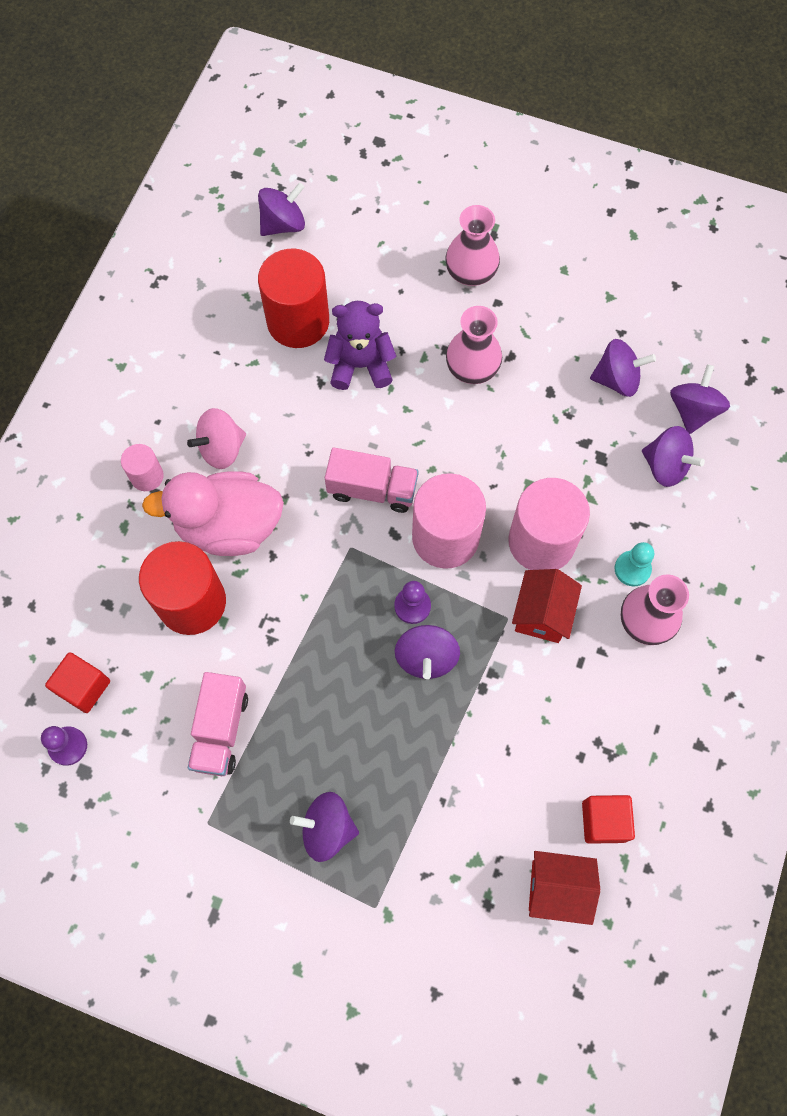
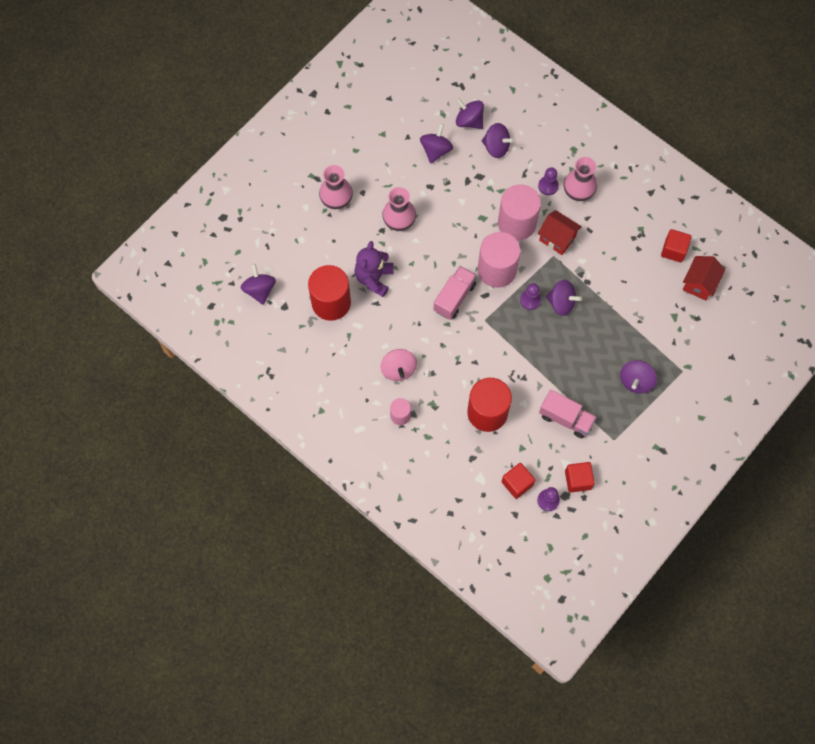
camera: 70 degrees left, 0 degrees up
pink duck [142,471,284,556] -> none
turquoise pawn [615,542,654,586] -> purple pawn [538,167,559,195]
purple spinning top [642,426,705,487] -> purple spinning top turned 60 degrees clockwise [482,123,515,158]
none -> red cube [565,462,595,493]

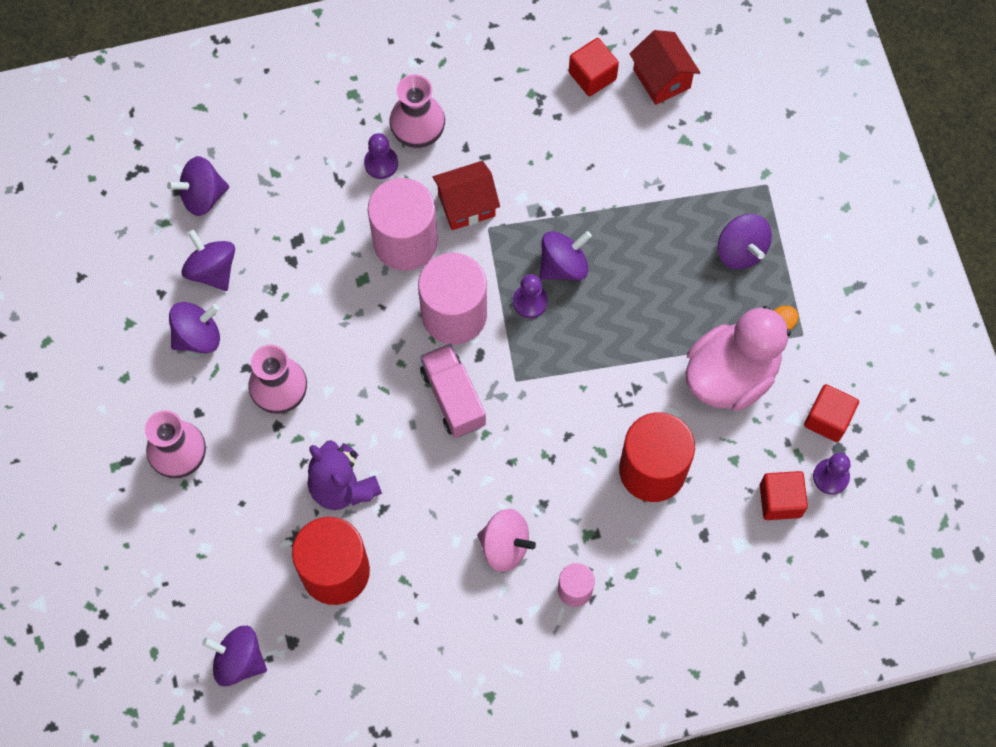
camera: 55 degrees left, 0 degrees up
purple spinning top [482,123,515,158] -> purple spinning top moved to [169,302,220,353]
pink truck [539,390,597,438] -> pink duck [685,306,799,411]

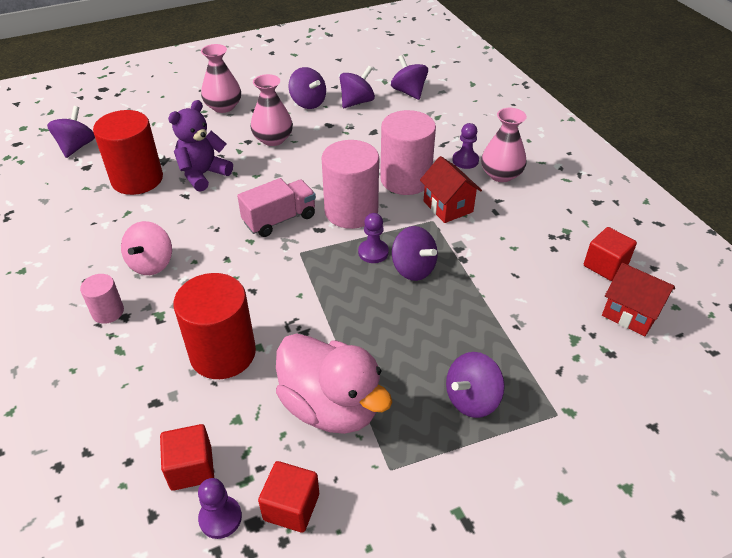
camera: 80 degrees right, 25 degrees down
red house [630,30,700,105] -> red house turned 75 degrees clockwise [602,263,675,336]

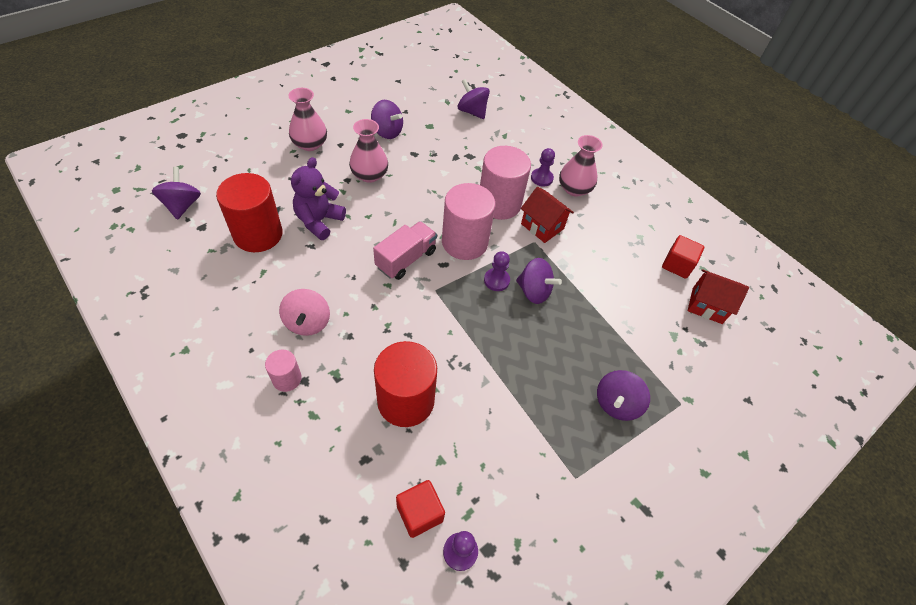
camera: 20 degrees left, 10 degrees up
red cube [258,461,319,533] -> none
pink duck [276,333,393,434] -> none
purple spinning top [340,66,375,108] -> none

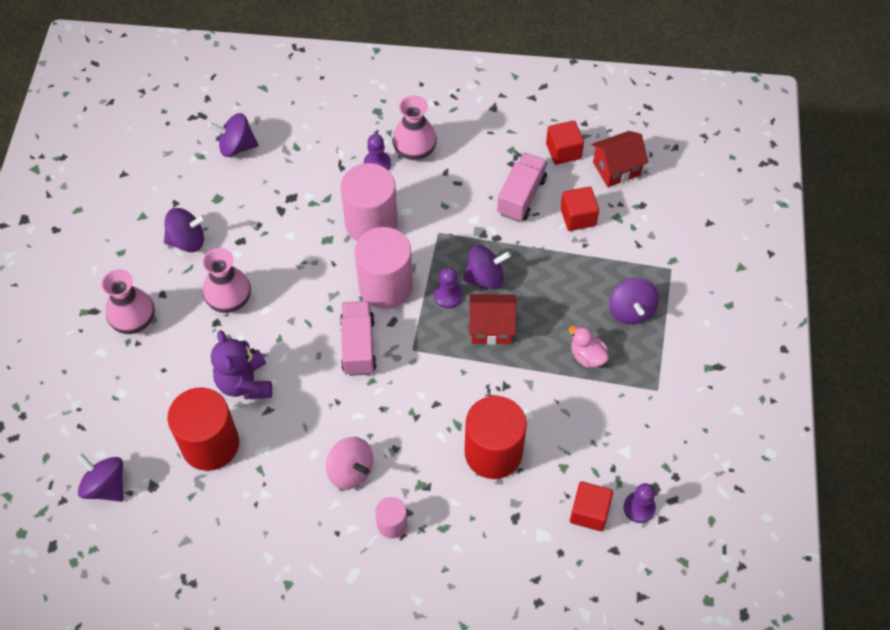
camera: 40 degrees left, 5 degrees up
red house [521,187,574,243] -> red house moved to [469,294,517,345]
none -> pink truck [497,153,547,222]
none -> red cube [560,186,599,231]
none -> pink duck [569,326,609,368]

